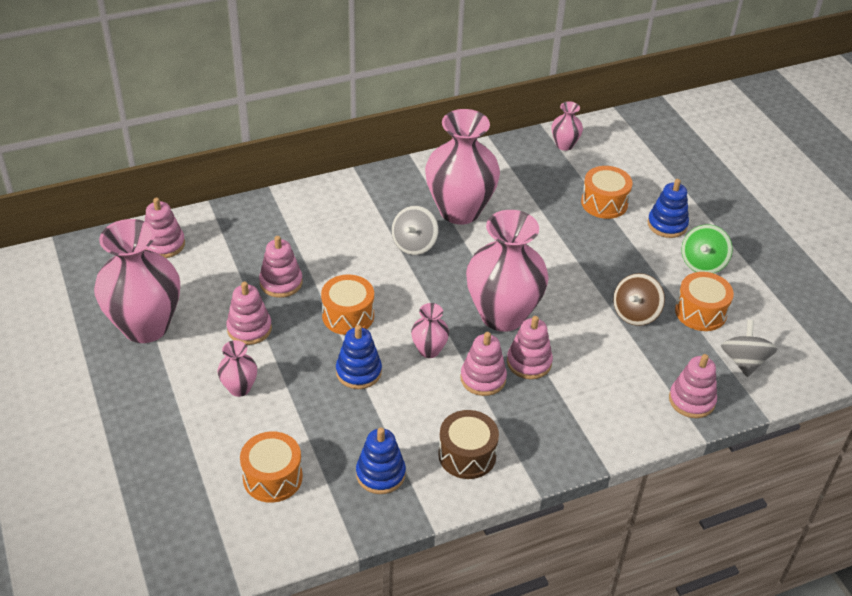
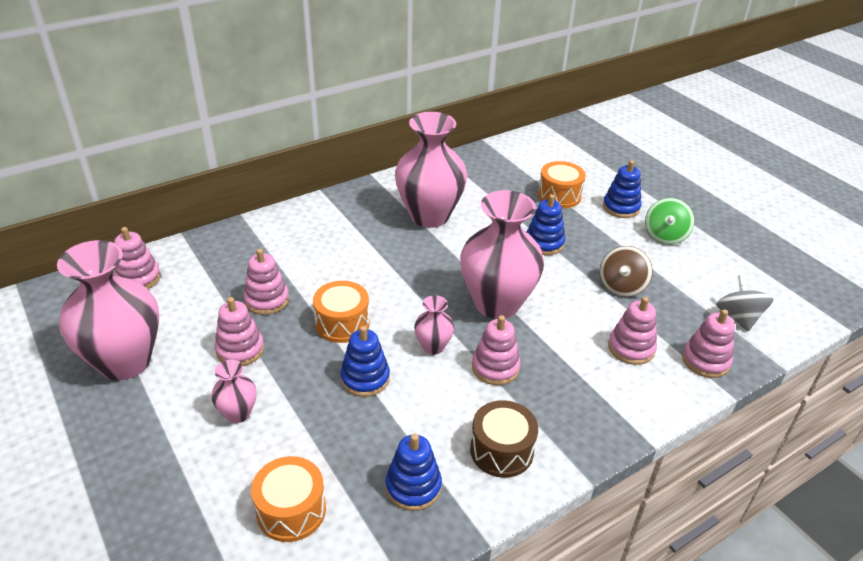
camera: 10 degrees left, 5 degrees down
grey spinning top [392,206,439,255] -> none
pink stacking toy [507,316,553,379] -> pink stacking toy moved to [608,297,657,365]
pink vase [551,101,583,151] -> none
orange drum [675,272,734,331] -> none
none -> blue stacking toy [527,194,565,255]

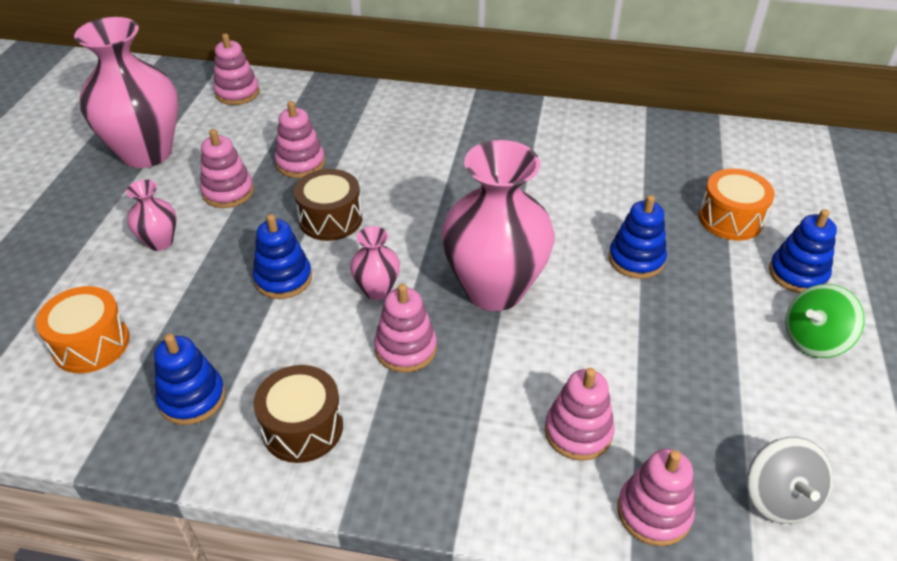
camera: 45 degrees right, 5 degrees up
orange drum [313,281,370,343] -> brown drum [294,169,362,241]
pink vase [395,112,467,228] -> none
brown spinning top [600,246,653,297] -> none
grey spinning top [716,275,774,331] -> grey spinning top turned 135 degrees clockwise [747,437,833,524]

